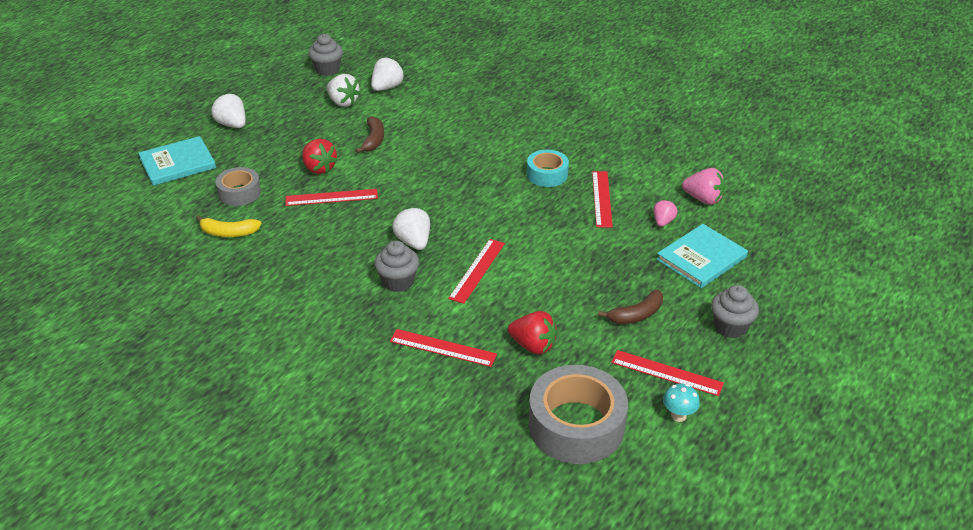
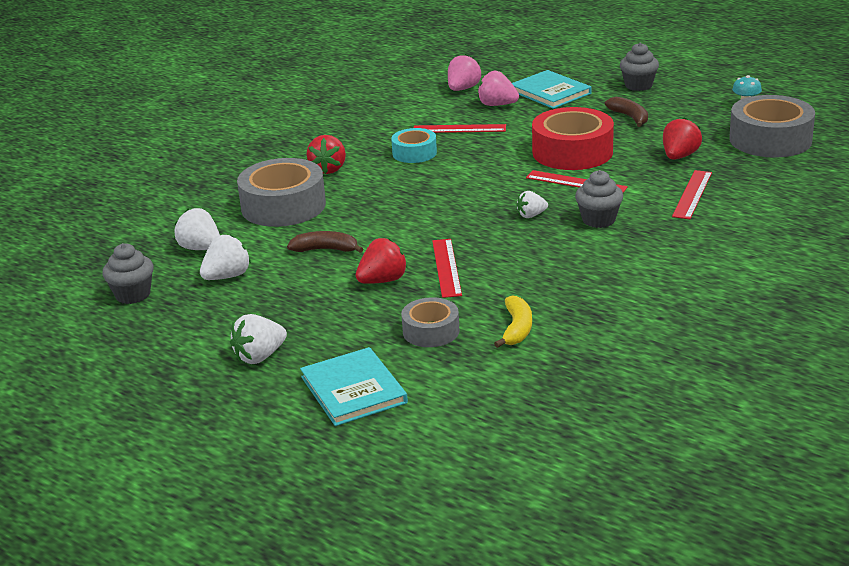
camera: 85 degrees left, 10 degrees down
white strawberry [392,207,430,250] -> white strawberry [516,191,548,218], size x0.65
red ruler [611,350,724,396] -> none
pink strawberry [653,200,678,227] -> pink strawberry [478,71,519,106], size x1.55
none -> grey tape [237,158,326,227]
none -> red strawberry [306,135,346,174]
none -> red tape [532,107,614,170]

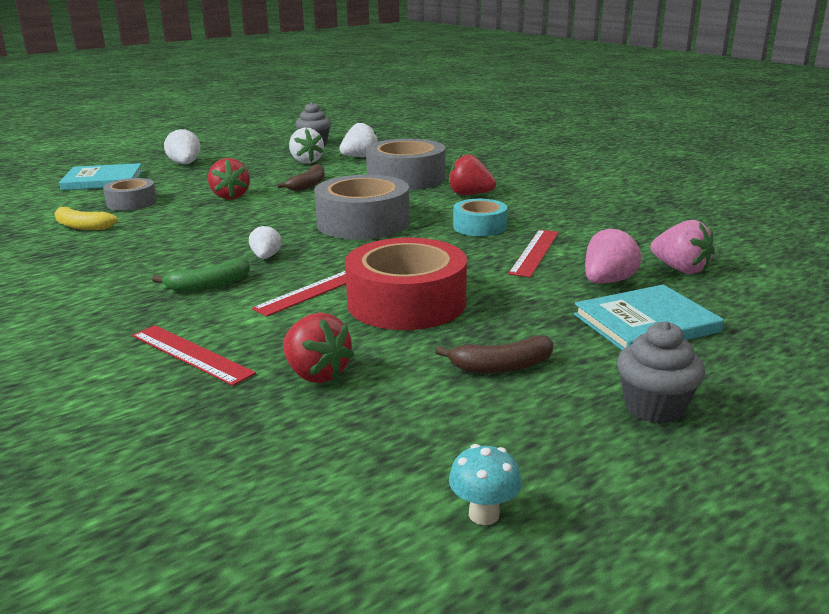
camera: 105 degrees right, 5 degrees down
red ruler [432,239,462,298] -> none
grey cupcake [575,170,623,228] -> green banana [152,258,250,292]
grey tape [729,95,815,157] -> grey tape moved to [314,175,410,240]

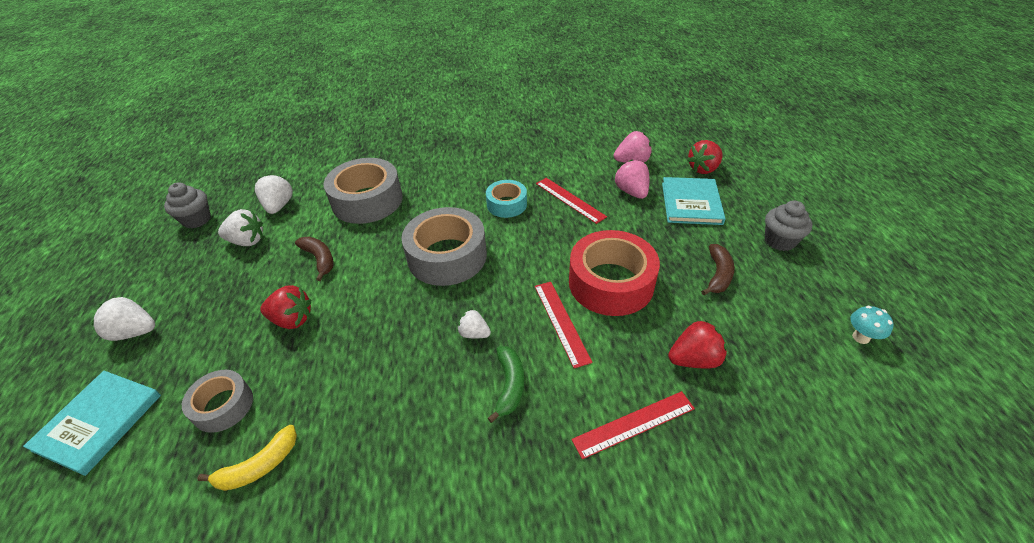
camera: 60 degrees left, 20 degrees up
red strawberry [449,155,496,195] -> red strawberry moved to [687,140,723,174]

